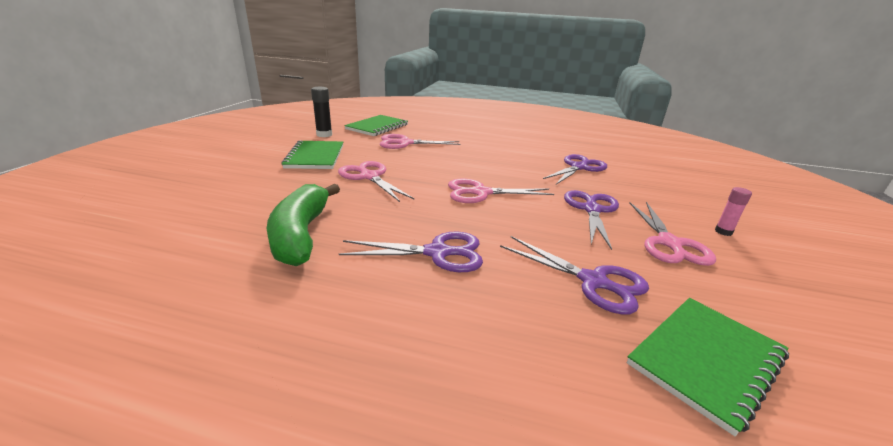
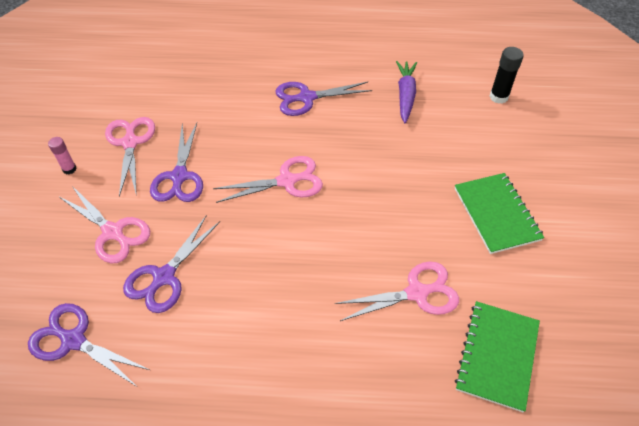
camera: 170 degrees right, 25 degrees up
green banana [267,184,340,266] -> purple carrot [396,61,417,123]
black glue stick [311,87,332,137] -> black glue stick moved to [490,47,524,104]
pink scissors [338,161,414,202] -> pink scissors moved to [58,186,150,263]
purple scissors [500,236,649,315] -> purple scissors moved to [28,303,150,386]
green notebook [627,298,789,436] -> none

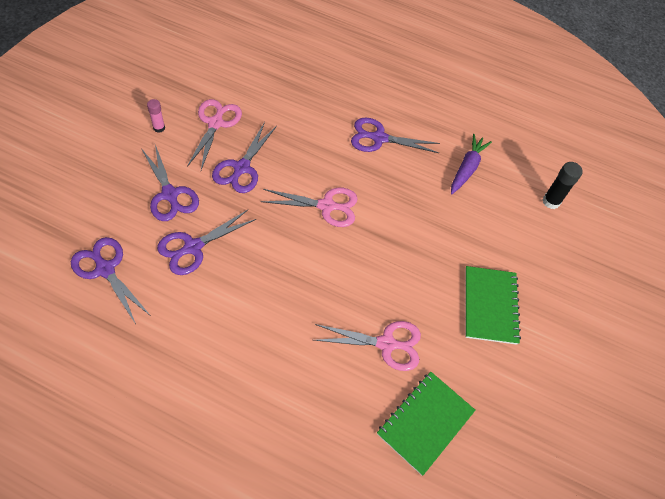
camera: 15 degrees right, 5 degrees up
pink scissors [58,186,150,263] -> purple scissors [141,145,199,221]

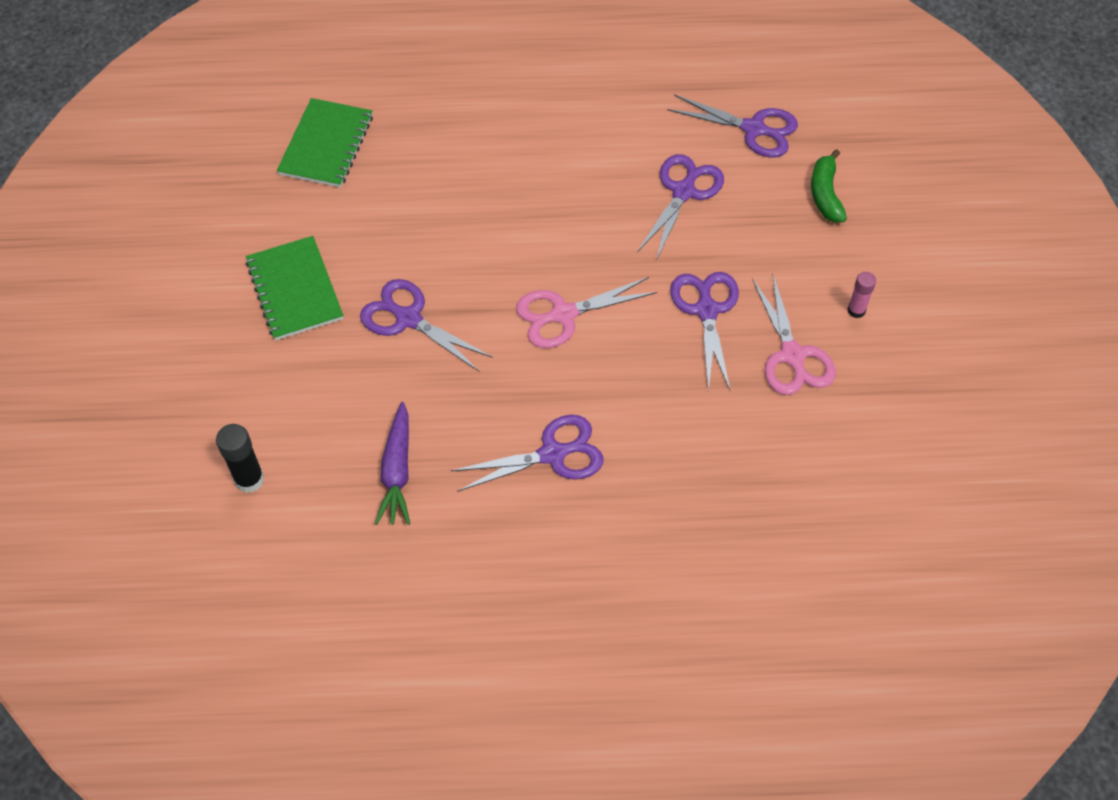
camera: 160 degrees right, 0 degrees up
purple scissors [141,145,199,221] -> purple scissors moved to [360,279,493,371]
pink scissors [314,321,421,371] -> none
none -> green banana [811,149,847,222]

